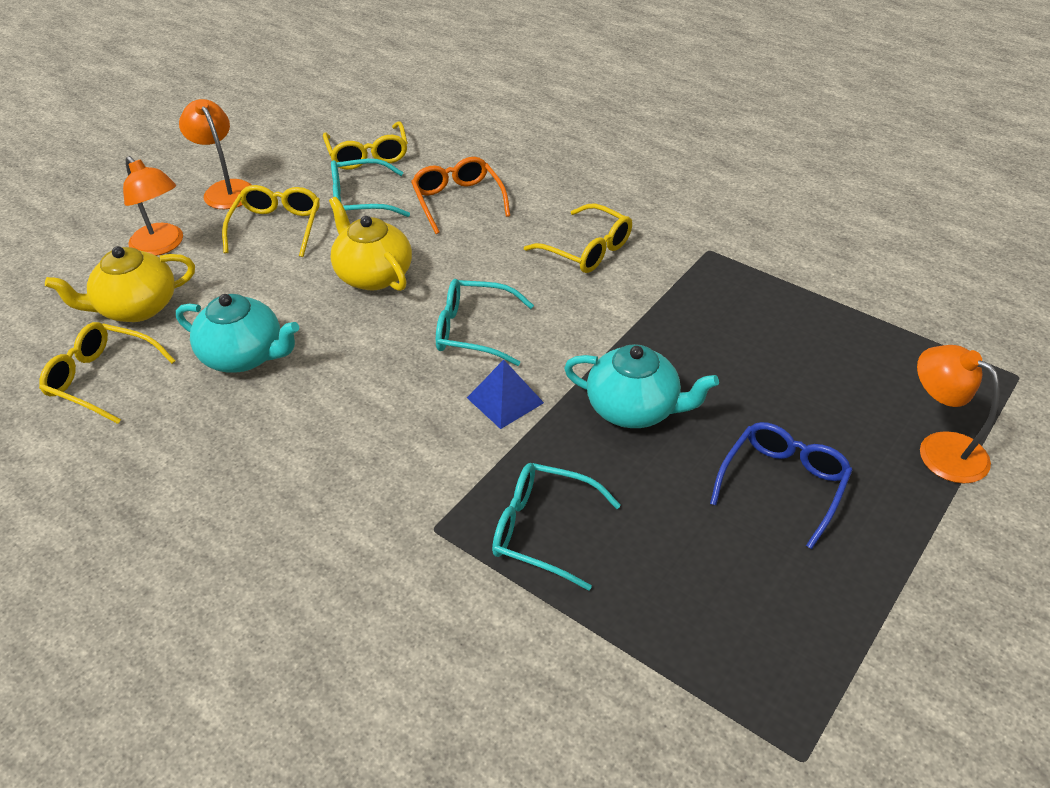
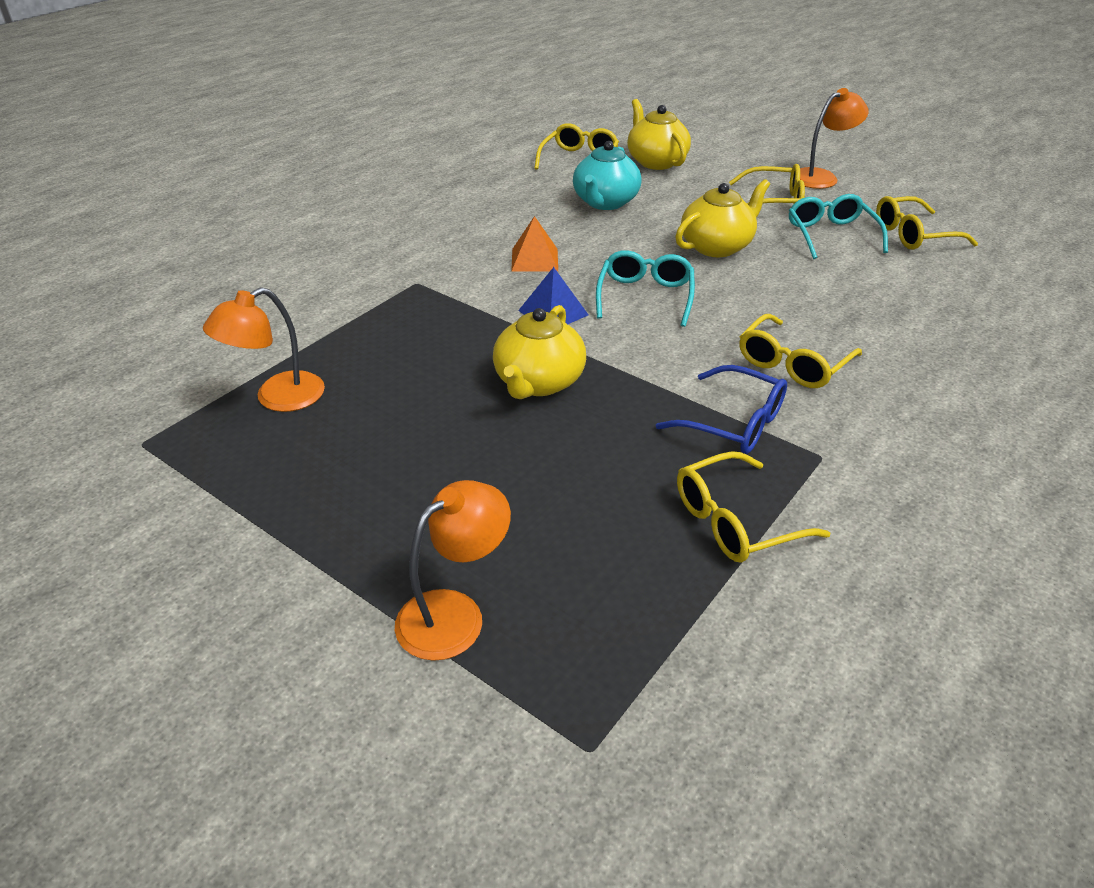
camera: 90 degrees right, 5 degrees down
orange lamp [123,156,183,256] -> orange lamp moved to [203,287,325,412]
orange glasses [411,157,510,234] -> none
turquoise glasses [492,463,621,591] -> none
turquoise teapot [564,344,719,428] -> yellow teapot [493,305,586,399]
blue glasses [710,422,853,549] -> blue glasses moved to [656,365,787,454]
none -> orange pyramid [511,216,558,272]
none -> yellow glasses [677,451,830,562]

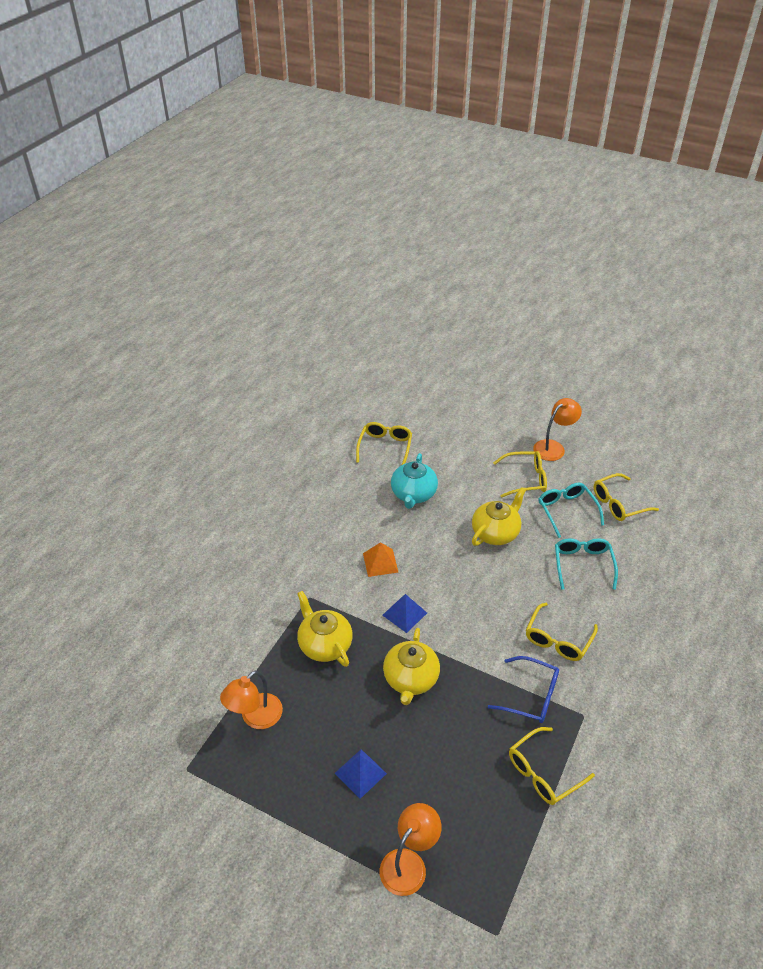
camera: 10 degrees left, 5 degrees up
turquoise glasses [596,250,695,327] -> turquoise glasses moved to [555,538,618,590]
yellow teapot [627,99,691,170] -> yellow teapot moved to [297,591,353,667]
none -> blue pyramid [334,749,387,799]

